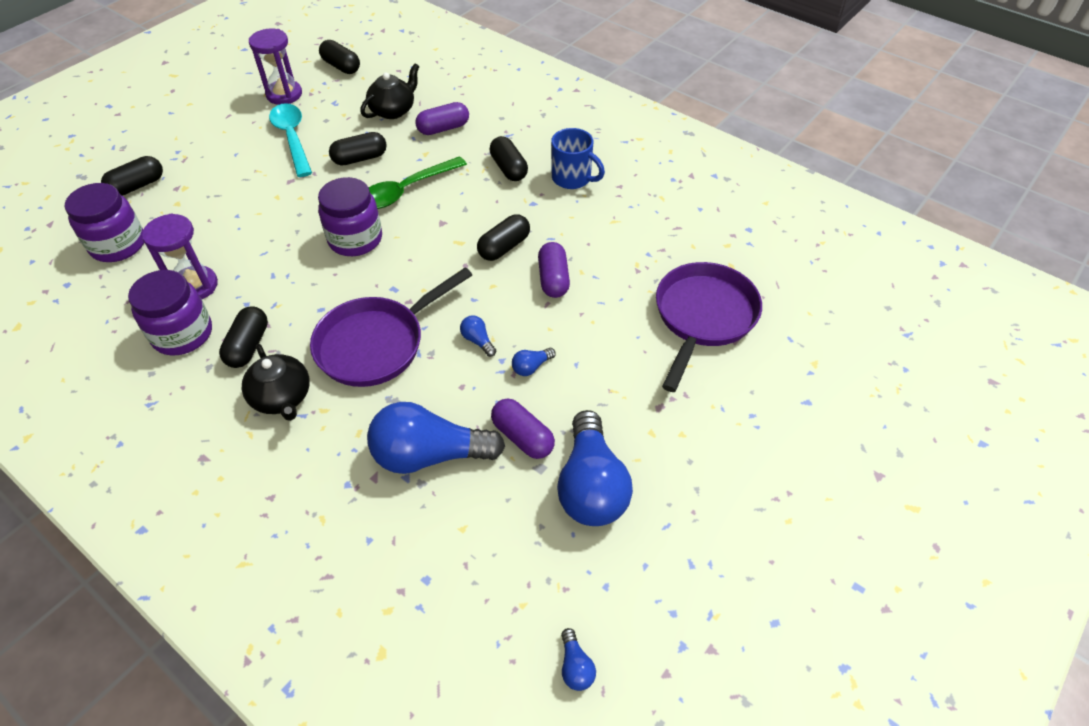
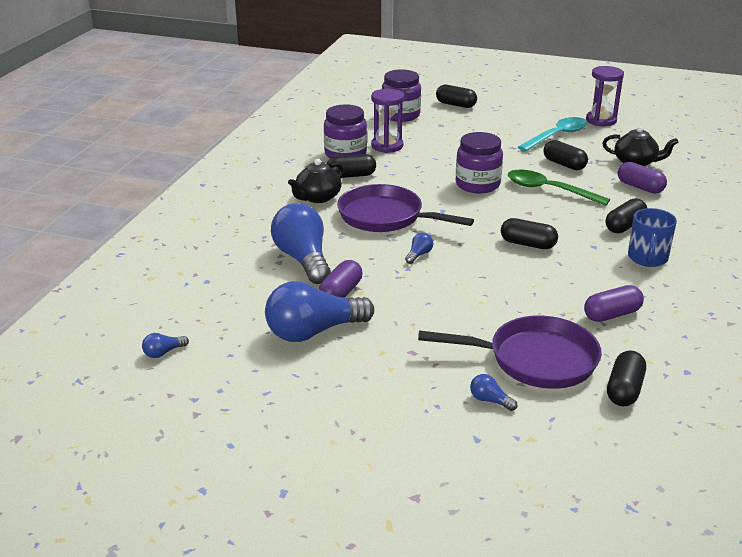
camera: 70 degrees right, 20 degrees down
black capsule [319,40,360,74] -> black capsule moved to [607,350,646,406]
blue light bulb [512,348,556,376] -> blue light bulb moved to [470,374,518,411]
purple capsule [538,242,570,298] -> purple capsule moved to [584,285,644,322]

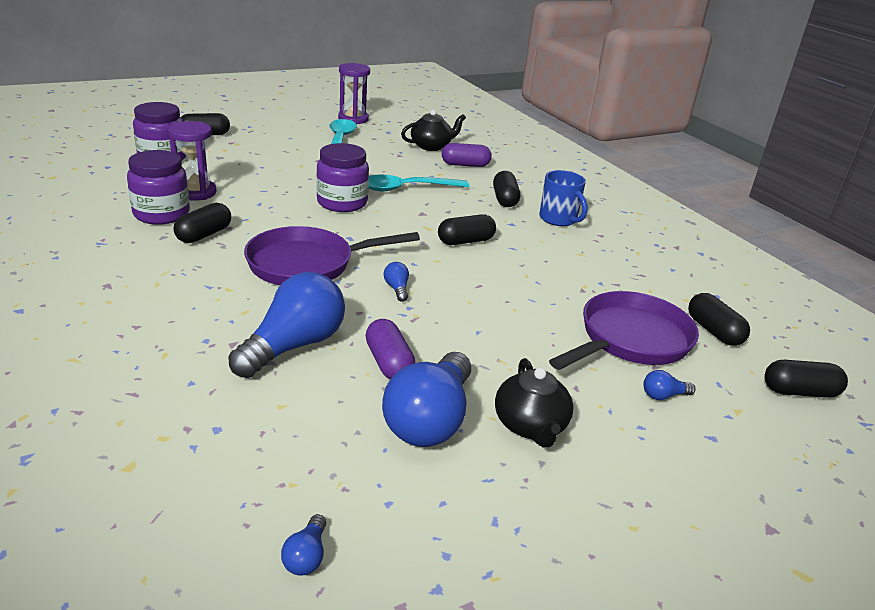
camera: 50 degrees left, 0 degrees up
blue light bulb [271,203,331,284] -> blue light bulb turned 105 degrees clockwise [228,272,345,378]
black teapot [288,159,343,203] -> black teapot moved to [495,358,574,447]
green spoon [508,170,610,206] -> turquoise spoon [369,175,469,191]
black capsule [544,140,588,170] -> black capsule moved to [765,360,848,398]
purple capsule [584,285,644,322] -> none

